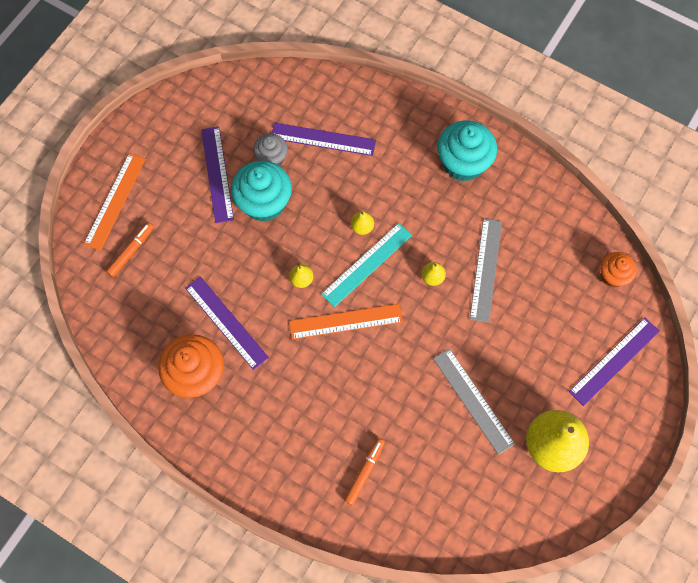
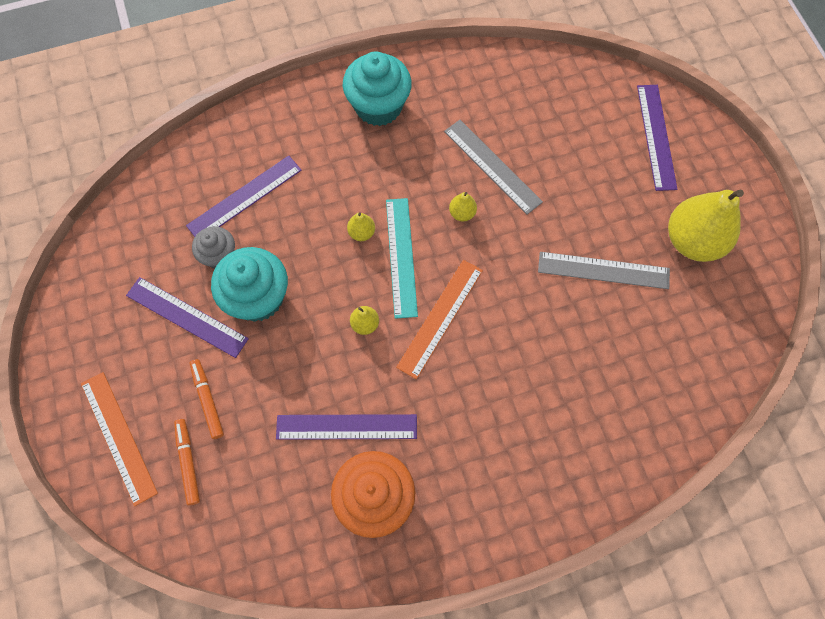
camera: 50 degrees left, 0 degrees up
orange marker [344,438,385,505] -> orange marker moved to [189,359,224,439]
orange cupcake [600,252,637,287] -> none

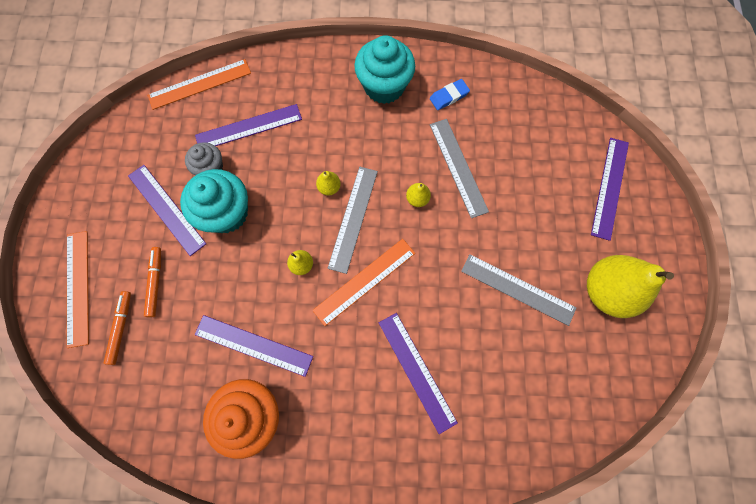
camera: 20 degrees right, 5 degrees up
turquoise ruler [386,198,418,319] -> grey ruler [328,167,378,274]
none -> orange ruler [147,59,251,110]
none -> purple ruler [379,313,458,434]
none -> blue eraser [430,79,470,110]

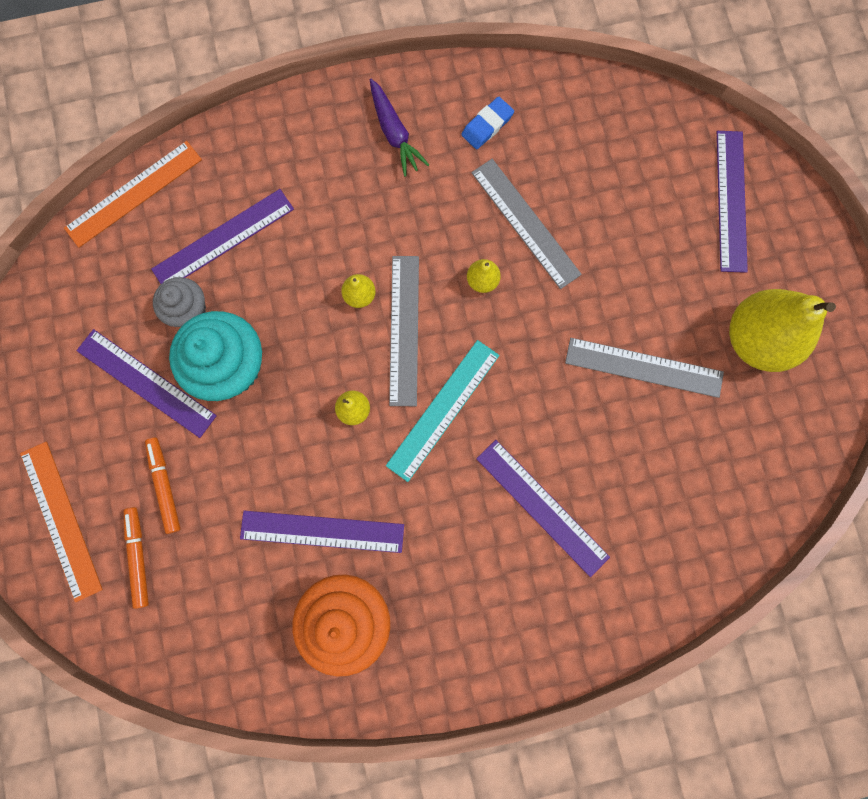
camera: 15 degrees left, 5 degrees up
orange ruler [312,239,415,326] -> turquoise ruler [386,340,499,482]
turquoise cupcake [354,35,415,104] -> purple carrot [370,79,429,177]

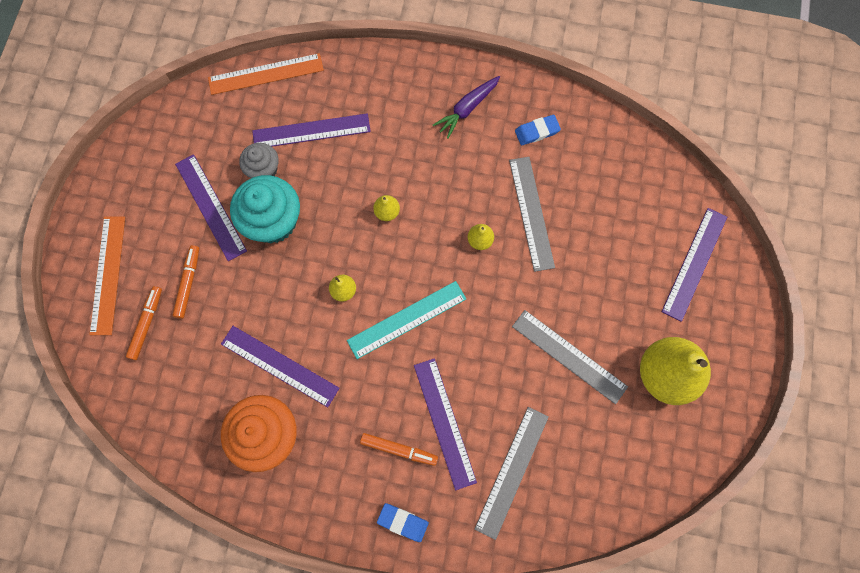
camera: 25 degrees right, 5 degrees down
purple carrot [370,79,429,177] -> purple carrot turned 45 degrees clockwise [433,76,500,139]
grey ruler [389,256,419,406] -> grey ruler moved to [475,407,549,540]
none -> orange marker [360,433,438,466]
none -> blue eraser [377,503,429,542]

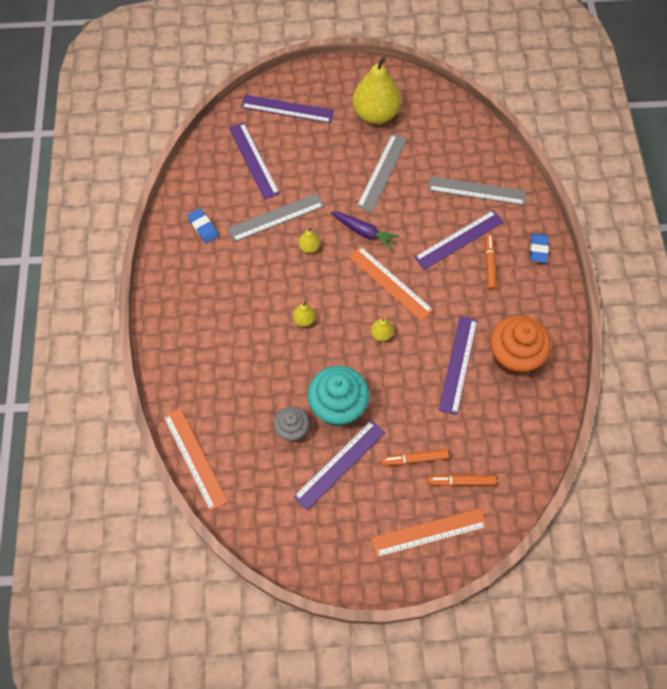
camera: 105 degrees left, 10 degrees down
purple ruler [252,113,371,147] -> purple ruler moved to [229,122,280,200]
turquoise ruler [347,281,466,359] -> orange ruler [348,246,433,321]
purple carrot [433,76,500,139] -> purple carrot moved to [331,211,400,250]

